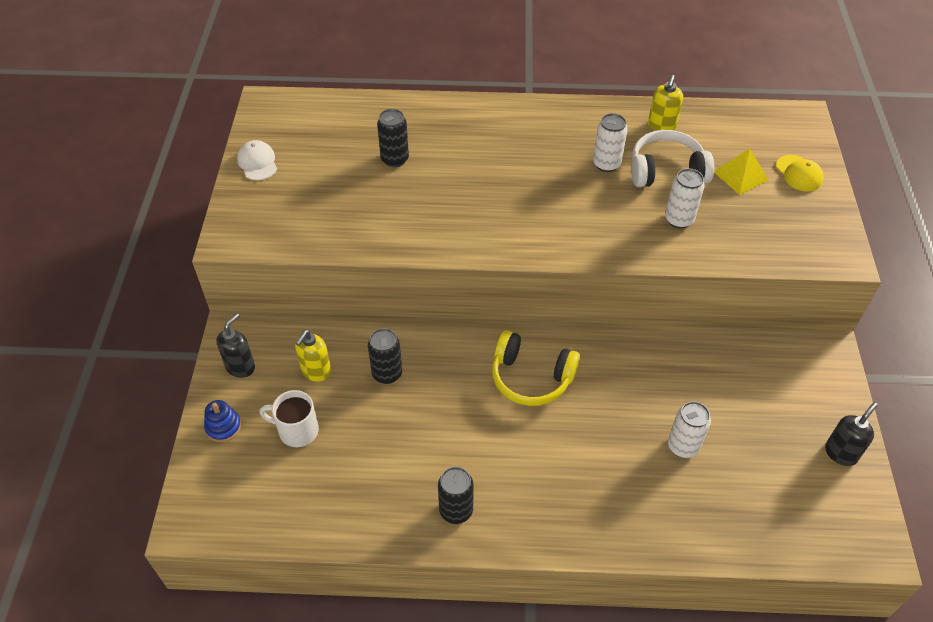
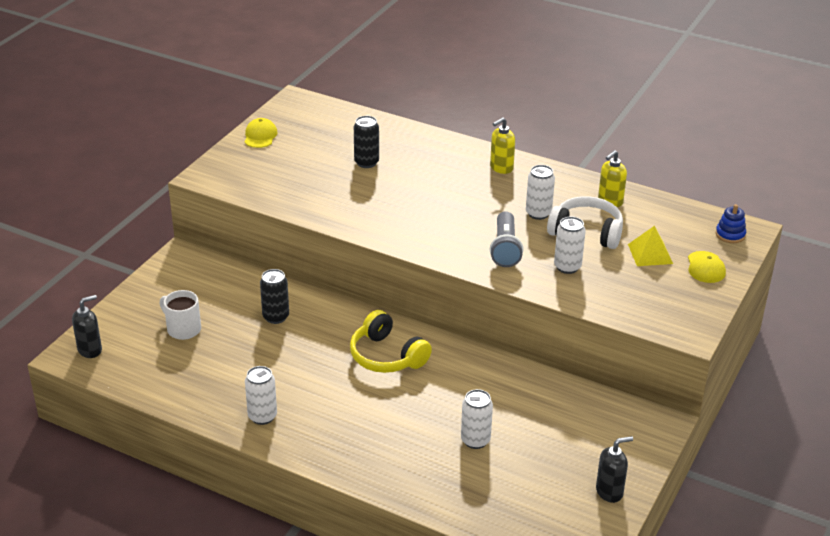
camera: 25 degrees right, 15 degrees down
blue stacking toy [204,400,241,442] -> blue stacking toy moved to [716,204,746,243]
black soap dispenser [216,313,255,378] -> black soap dispenser moved to [72,295,102,358]
white cap [237,140,277,180] -> yellow cap [245,118,277,148]
yellow soap dispenser [295,330,331,382] -> yellow soap dispenser moved to [490,117,515,174]
black can [438,467,474,524] -> white can [245,366,277,425]
none -> grey flashlight [490,211,524,267]

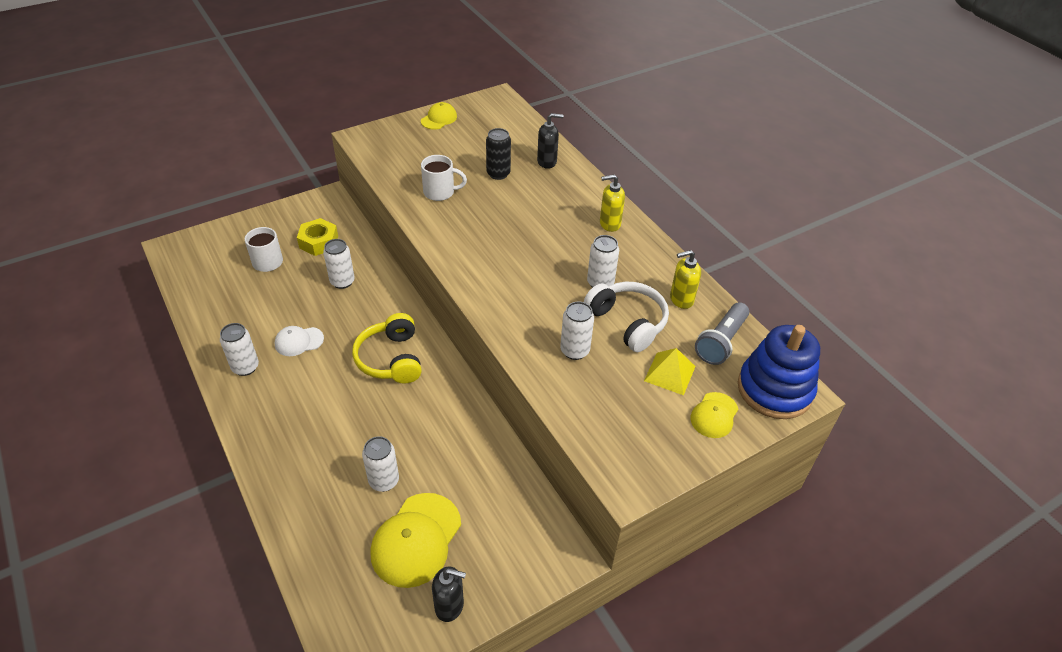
camera: 30 degrees right, 10 degrees up
black soap dispenser [72,295,102,358] -> black soap dispenser moved to [537,113,563,169]
black can [260,269,289,324] -> white can [323,239,355,289]
grey flashlight [490,211,524,267] -> grey flashlight moved to [695,302,749,365]
blue stacking toy [716,204,746,243] -> blue stacking toy [738,325,820,419], size x2.19
none -> white cap [275,326,324,356]
none -> yellow nut [297,218,338,256]
none -> yellow cap [370,493,461,588]
none -> white mug [421,155,467,201]

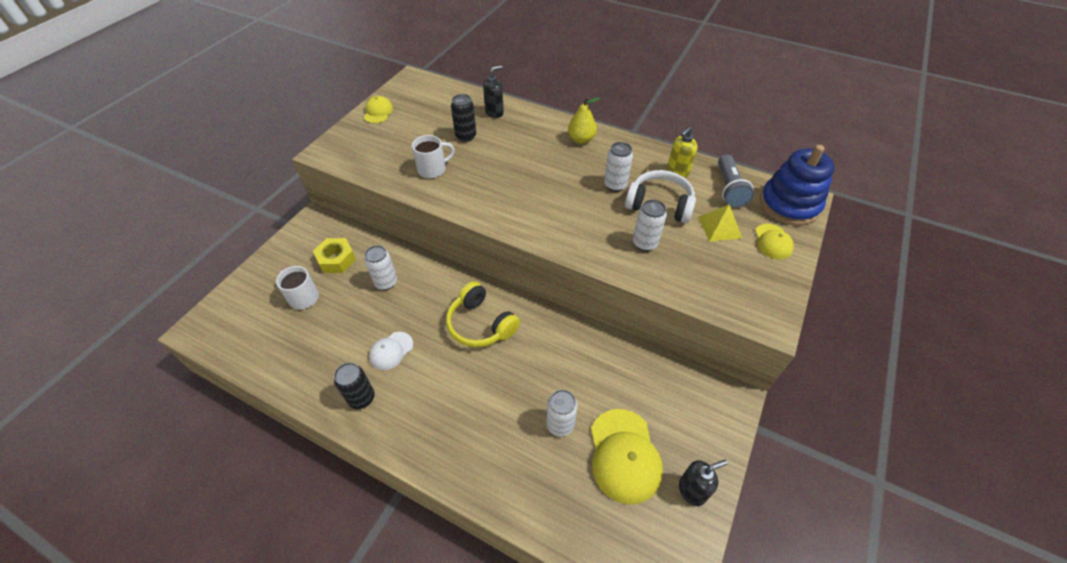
camera: 30 degrees left, 5 degrees up
white can [220,323,259,376] -> black can [334,363,375,409]
yellow soap dispenser [600,174,625,232] -> yellow pear [568,97,600,144]

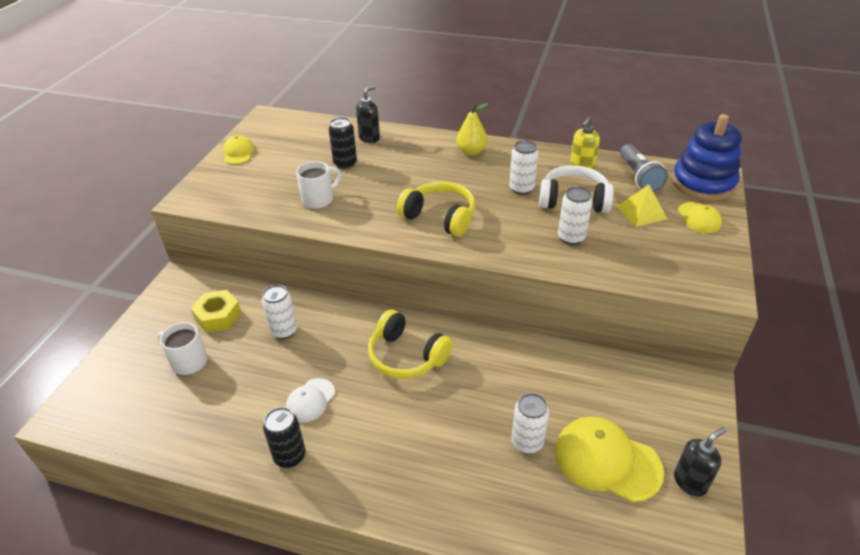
camera: 10 degrees left, 10 degrees down
yellow cap [591,409,663,505] -> yellow cap turned 135 degrees clockwise [555,416,664,502]
none -> yellow headphones [397,181,476,237]

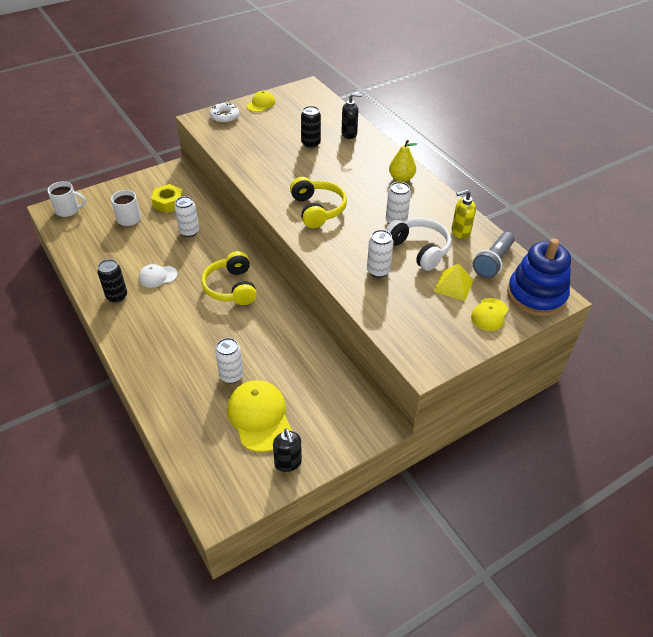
camera: 40 degrees right, 5 degrees up
white mug [296,161,341,209] -> white mug moved to [47,181,86,217]
black soap dispenser [674,427,727,496] -> black soap dispenser turned 60 degrees clockwise [273,429,302,472]
none -> white donut [210,102,240,123]

